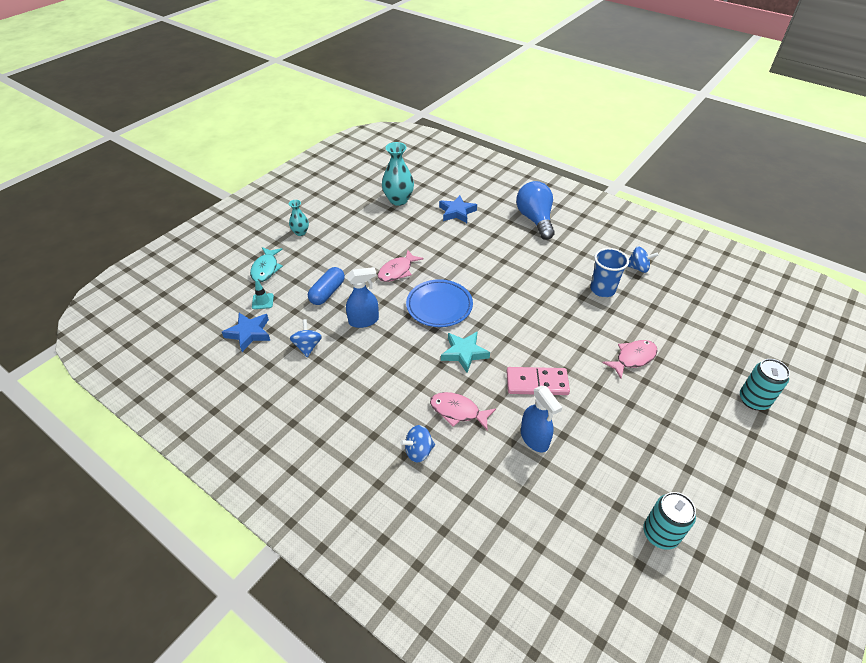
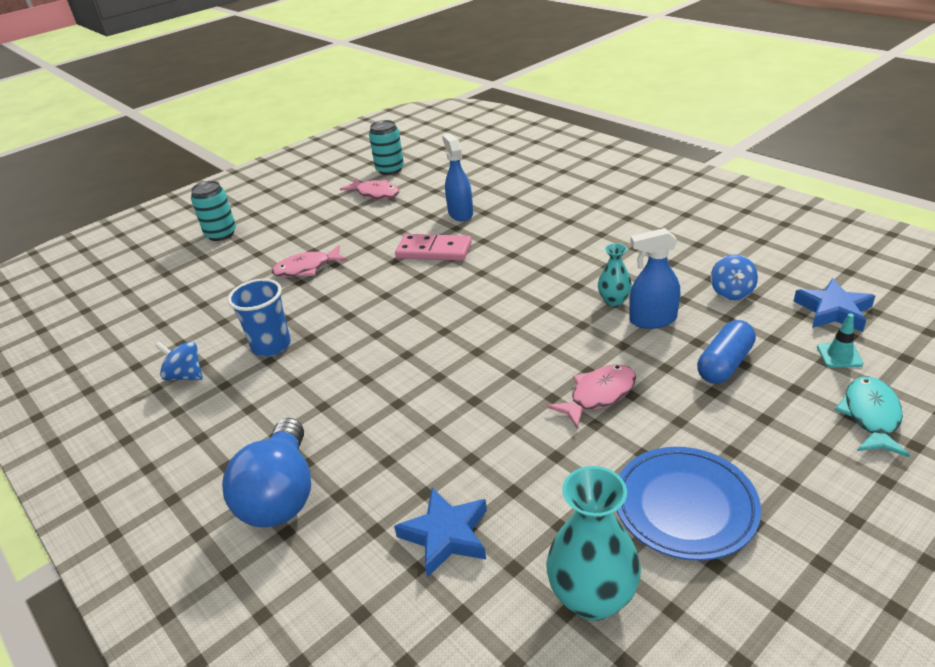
camera: 165 degrees left, 10 degrees down
turquoise vase [288,200,309,236] -> turquoise vase moved to [598,243,632,306]
blue spinning top [400,425,435,463] -> none
blue plate [406,279,473,327] -> blue plate moved to [617,447,761,561]
pink fish [430,392,496,430] -> pink fish moved to [340,178,399,199]
turquoise star [441,331,490,373] -> none

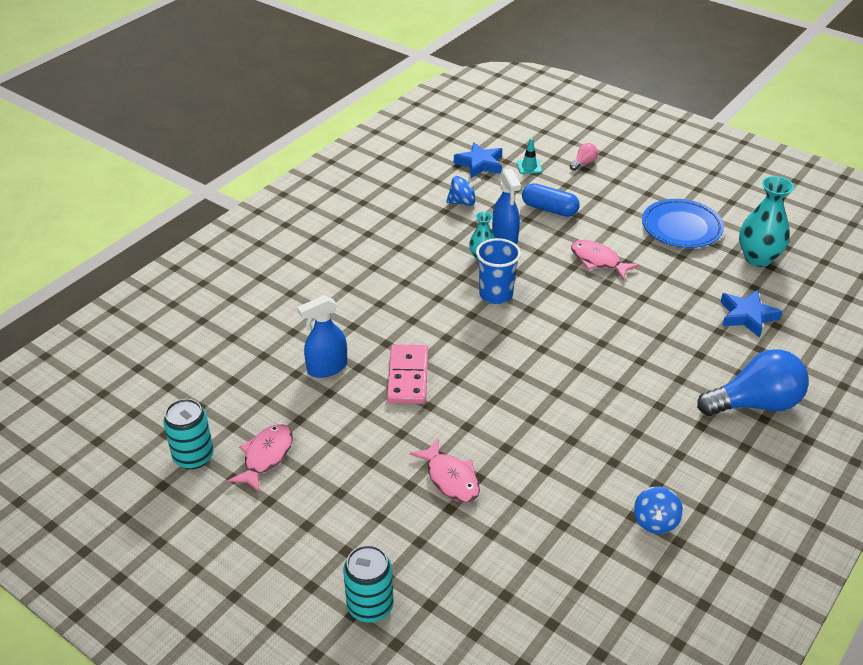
camera: 105 degrees left, 5 degrees up
blue cup [228,279,291,357] -> blue cup moved to [476,238,521,304]
turquoise fish [835,376,910,457] -> pink light bulb [570,143,598,171]

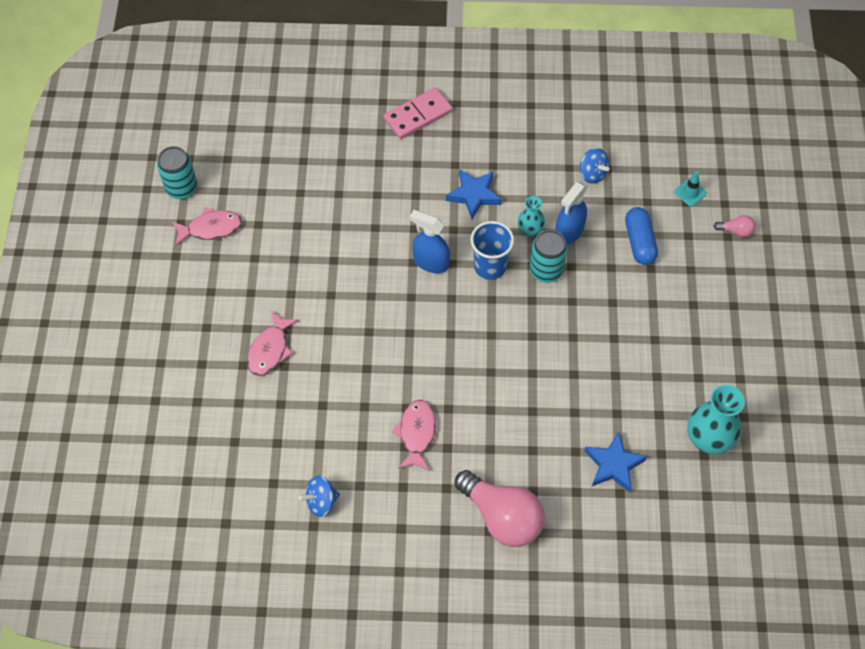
camera: 55 degrees right, 20 degrees up
blue spray bottle [297,295,347,378] -> blue spray bottle moved to [410,210,450,273]
turquoise can [343,545,393,622] -> turquoise can moved to [530,230,567,283]
pink domino [387,344,428,404] -> pink domino moved to [384,87,453,139]
blue star [454,142,502,178] -> blue star moved to [446,169,502,219]
pink fish [571,240,639,280] -> pink fish moved to [392,400,436,471]
blue plate [642,199,724,248] -> none
blue light bulb [697,350,809,416] -> pink light bulb [455,470,545,547]

